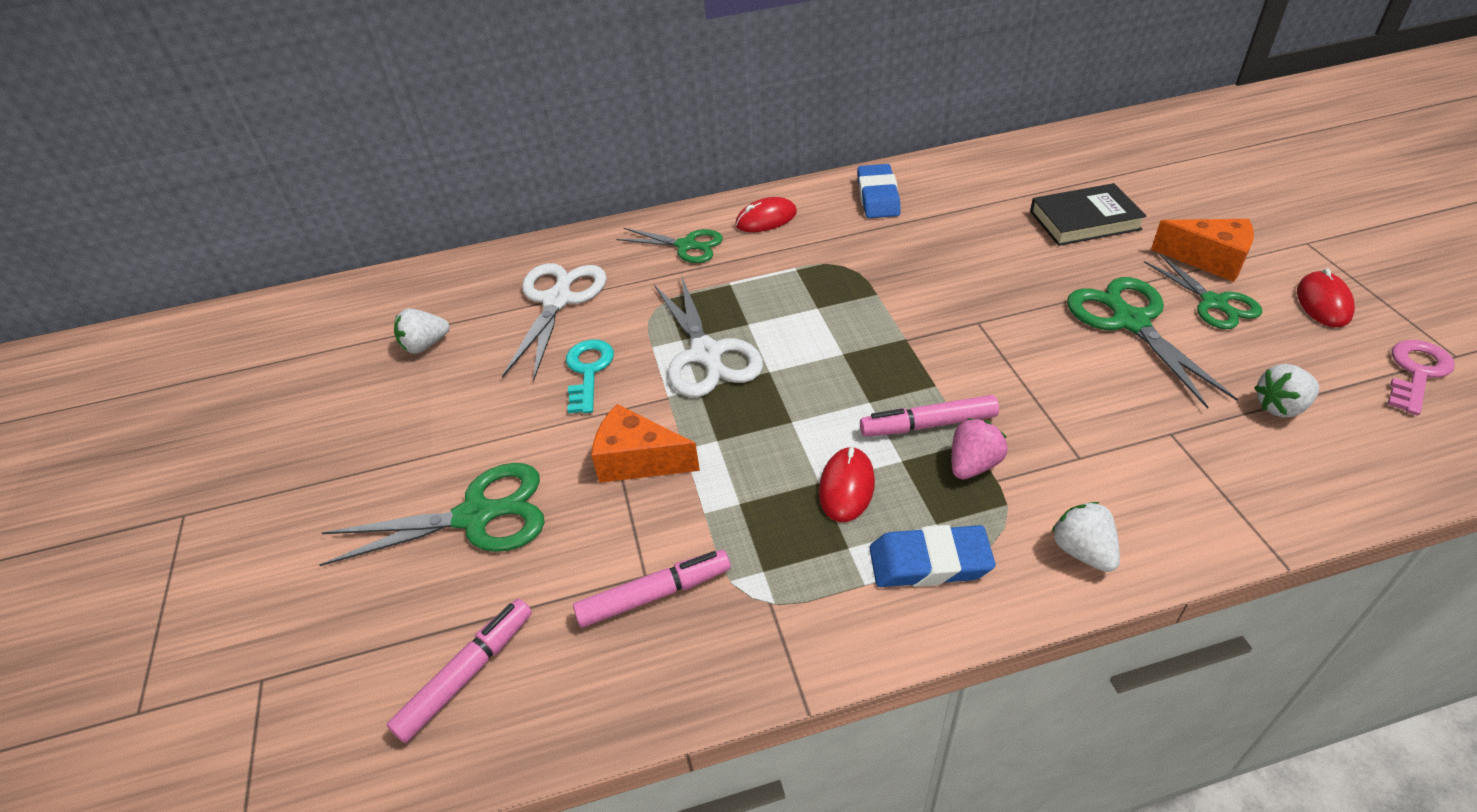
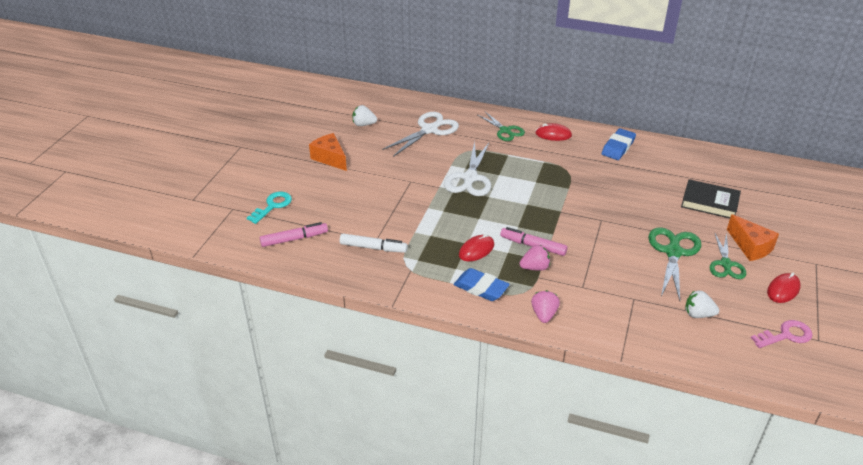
camera: 30 degrees right, 5 degrees down
green scissors [319,463,545,566] -> none
turquoise key [566,340,614,414] -> turquoise key moved to [247,192,292,224]
pink marker [573,550,731,628] -> white marker [340,233,408,253]
orange cheese [591,404,700,483] -> orange cheese moved to [309,133,347,171]
white strawberry [1052,502,1120,572] -> pink strawberry [531,290,560,323]

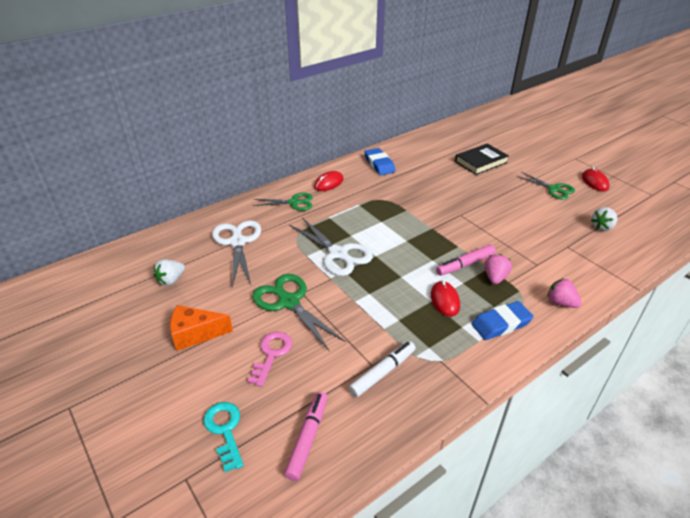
camera: 55 degrees left, 0 degrees up
green scissors [648,227,701,301] -> green scissors moved to [252,274,346,351]
orange cheese [727,214,779,261] -> none
pink key [751,320,813,348] -> pink key moved to [247,332,292,387]

